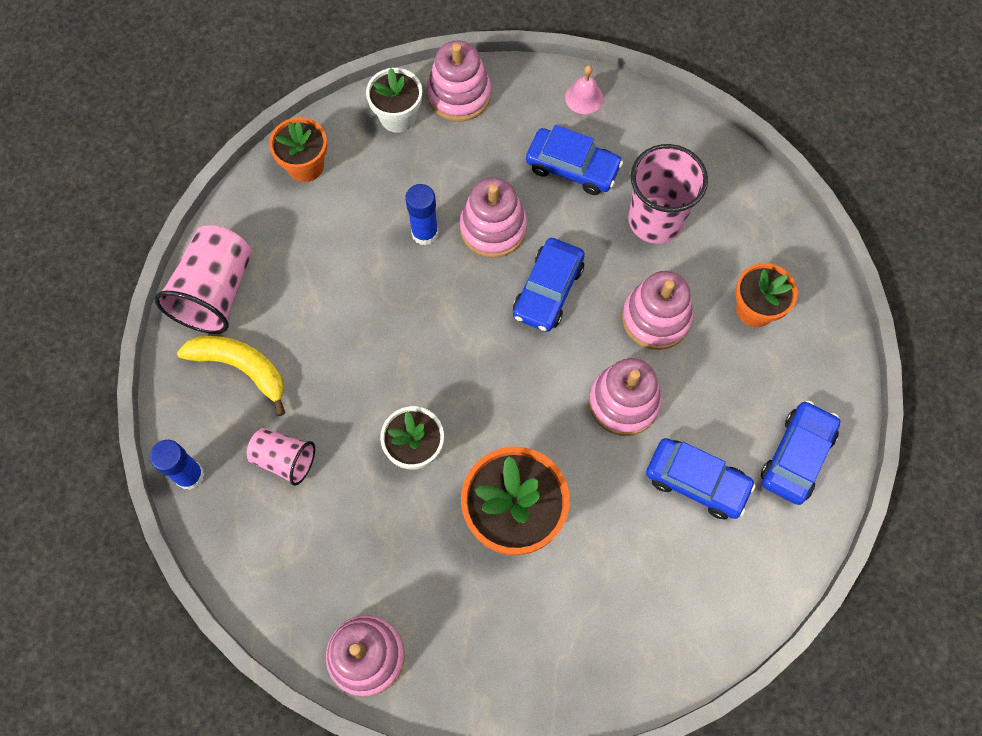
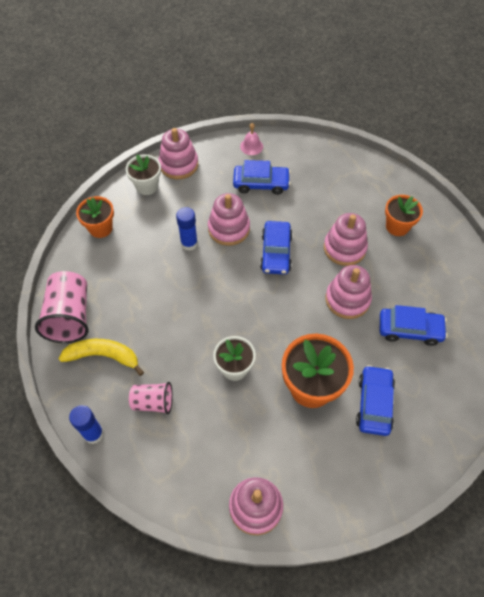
camera: 20 degrees left, 10 degrees down
pink cup [628,144,708,244] -> none
blue car [761,401,840,505] -> blue car moved to [356,365,395,436]

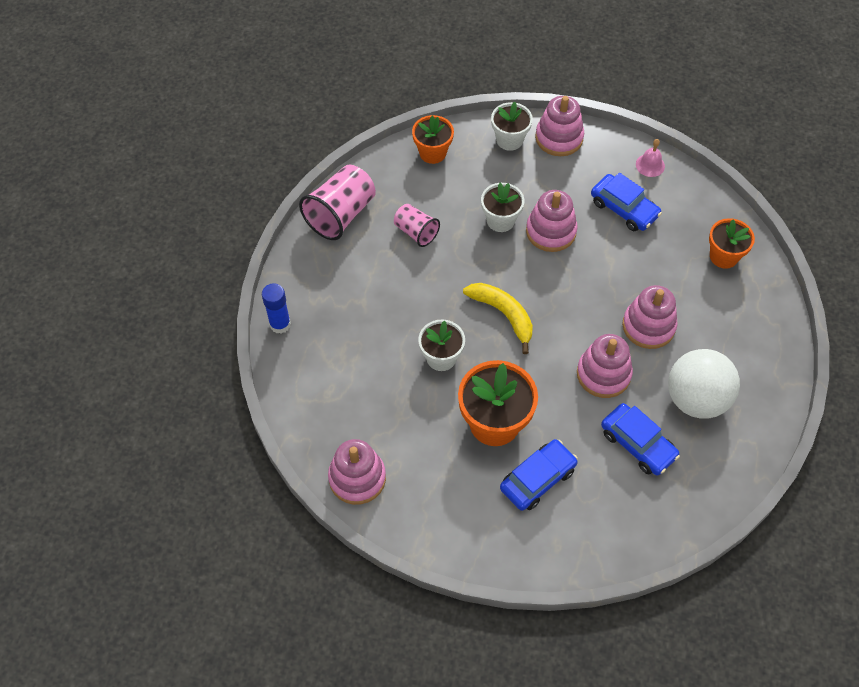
camera: 40 degrees right, 0 degrees up
yellow banana [59,339,144,376] -> yellow banana moved to [463,283,533,354]
pink cup [129,382,173,414] -> pink cup moved to [394,204,440,247]
blue glue stick [176,207,198,251] -> white flower pot [481,183,524,232]
blue car [260,221,293,275] -> none
orange flower pot [385,195,423,236] -> orange flower pot moved to [709,218,755,269]
none -> white ball [668,349,740,419]

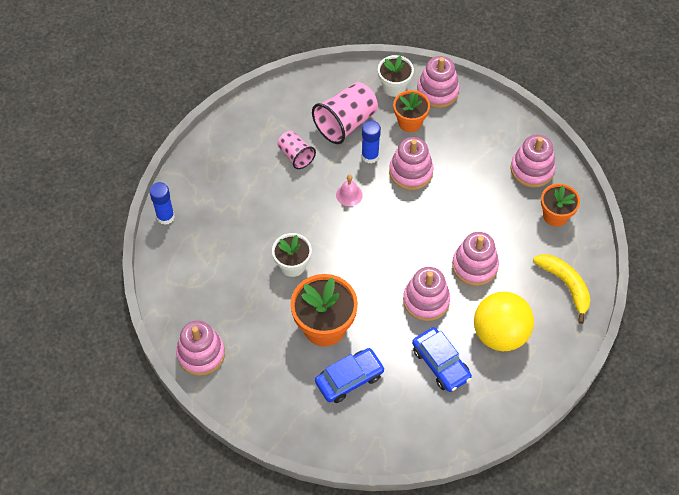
camera: 10 degrees right, 0 degrees up
pink cup [299,165,376,240] -> pink cup moved to [312,82,378,144]
orange flower pot [412,115,454,164] -> orange flower pot moved to [393,90,430,132]
yellow banana [463,283,533,354] -> yellow banana moved to [533,254,591,324]
white flower pot [481,183,524,232] -> blue glue stick [362,121,381,164]
blue car [591,173,662,231] -> none
pink bell [636,139,665,177] -> pink bell moved to [336,175,363,206]
white ball [668,349,740,419] -> yellow ball [474,292,534,351]
none -> pink stacking toy [511,135,556,188]

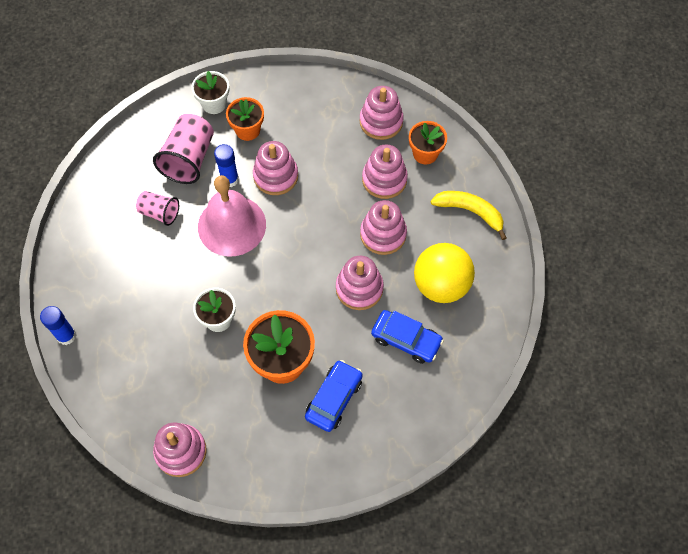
camera: 30 degrees left, 5 degrees up
pink bell [336,175,363,206] -> pink bell [198,175,266,257], size x2.47
pink stacking toy [417,56,460,108] -> pink stacking toy moved to [362,145,408,199]

